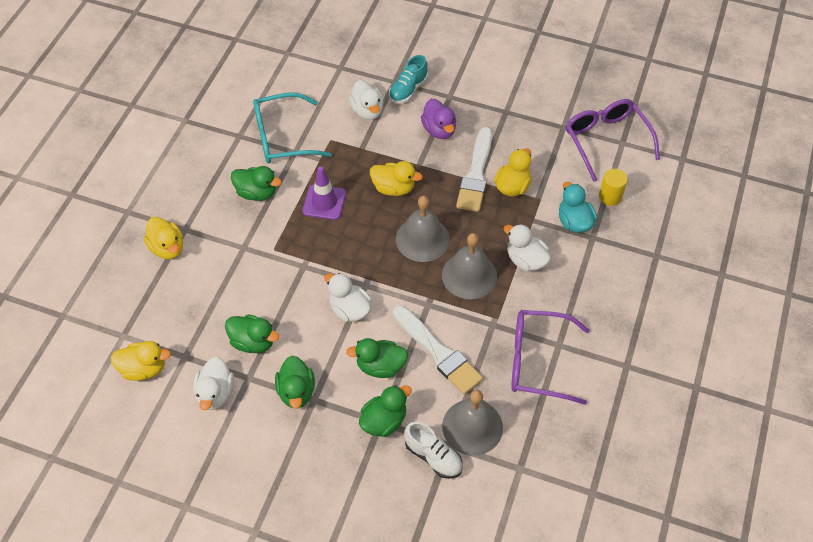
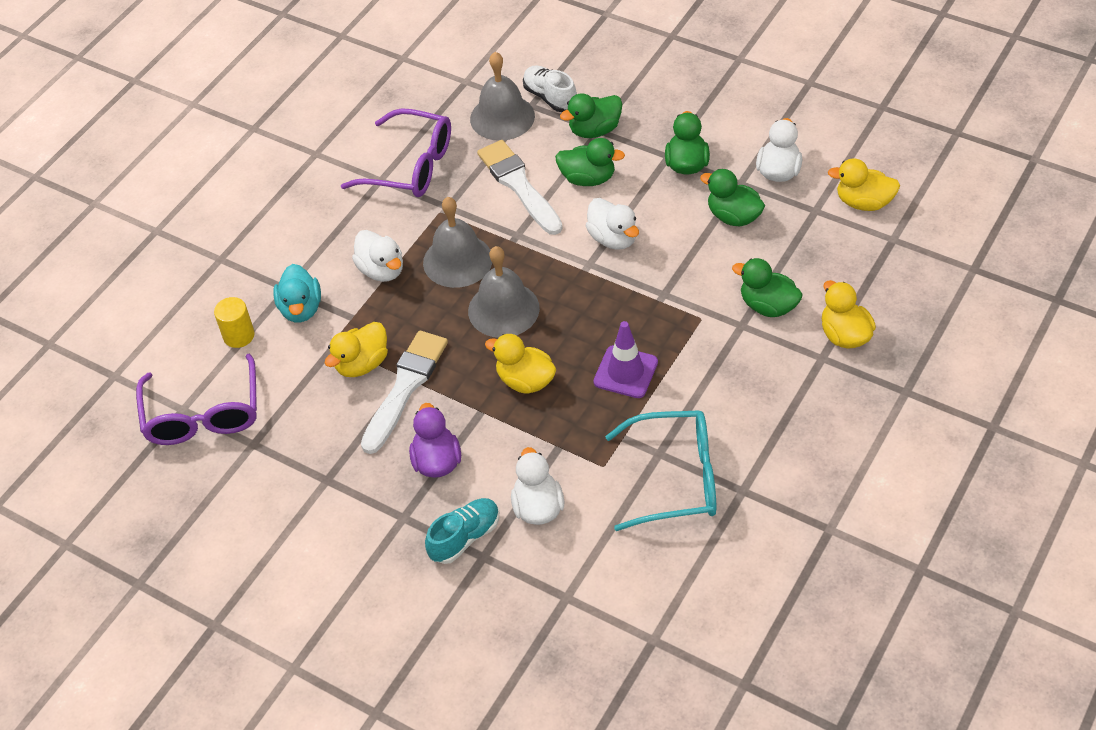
camera: 165 degrees left, 5 degrees down
green duck [231,166,282,201] -> green duck moved to [732,258,803,317]

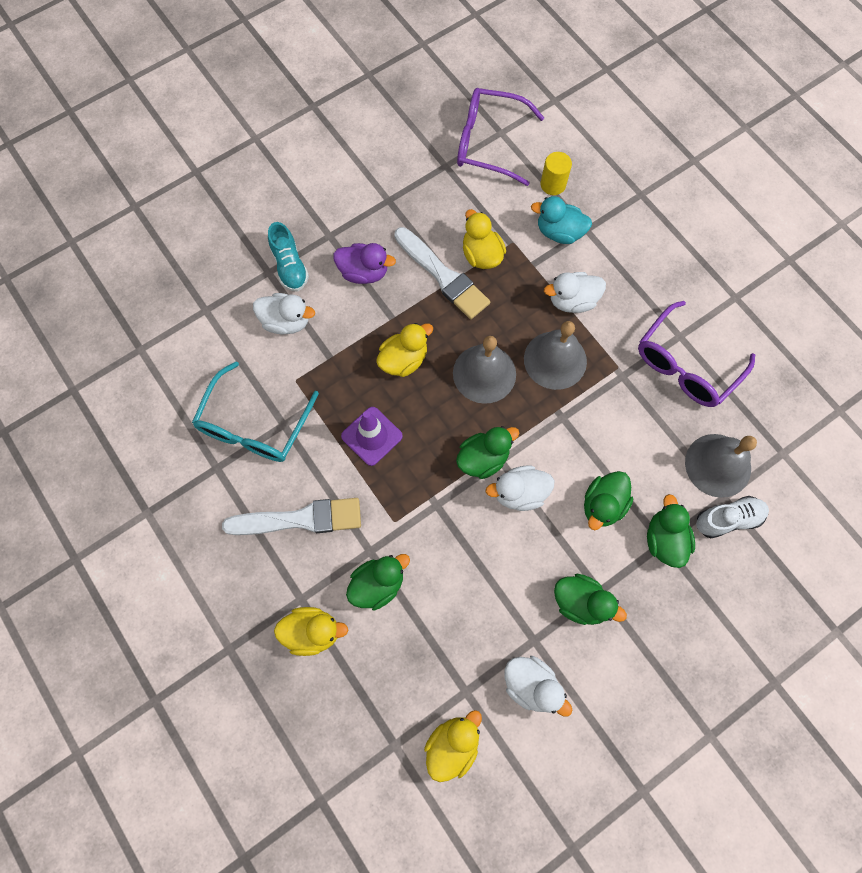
camera: 110 degrees right, 20 degrees up
white brush [477,140,563,235] -> white brush moved to [222,498,361,535]
green duck [700,169,765,227] -> green duck moved to [456,426,519,479]

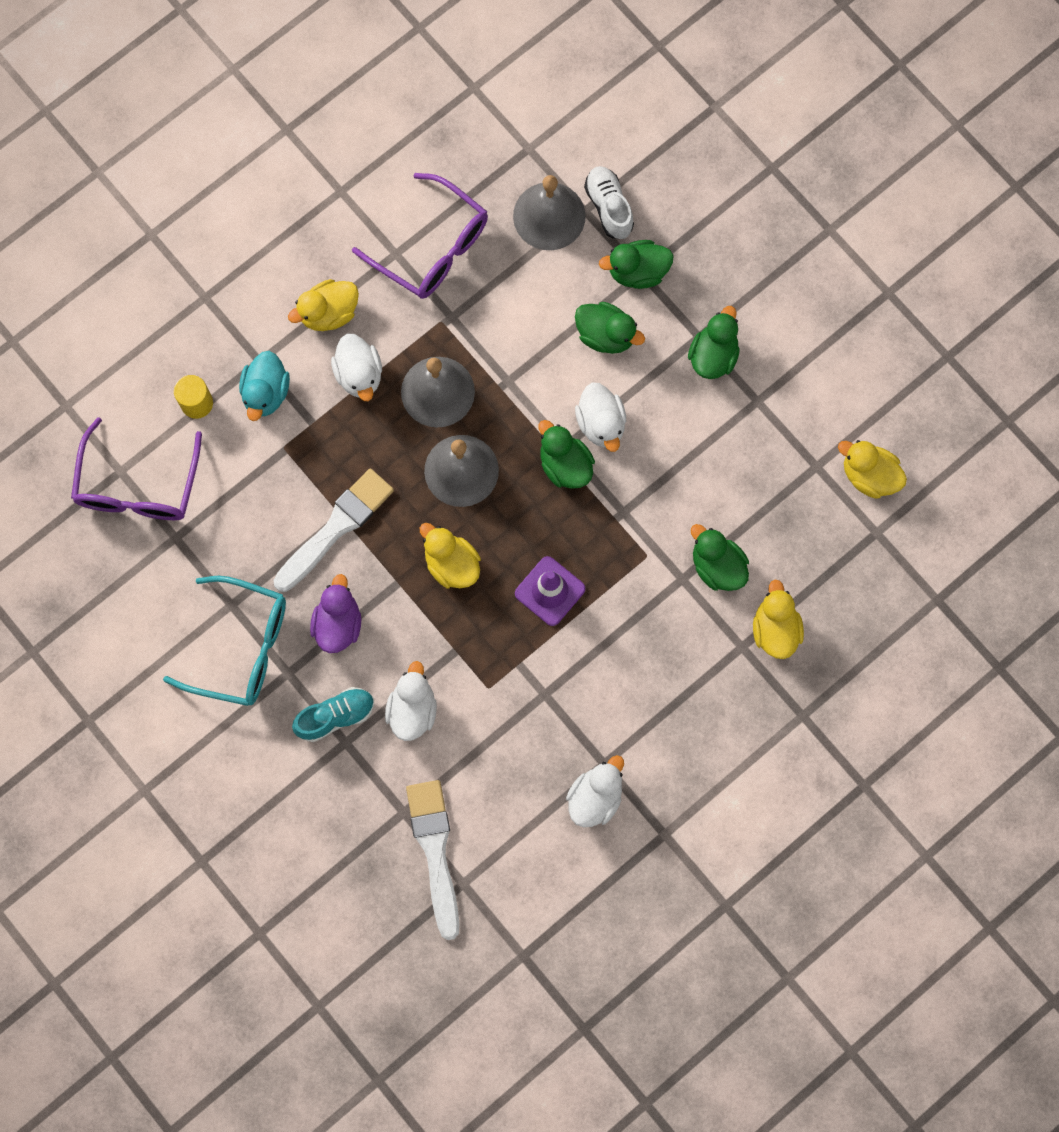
camera: 95 degrees left, 5 degrees up
turquoise glasses [192,362,319,462] -> turquoise glasses moved to [163,576,286,706]
white brush [222,498,361,535] -> white brush moved to [406,780,460,940]
yellow duck [463,209,506,269] -> yellow duck moved to [288,279,359,331]
white duck [505,656,572,717] -> white duck moved to [566,755,624,827]

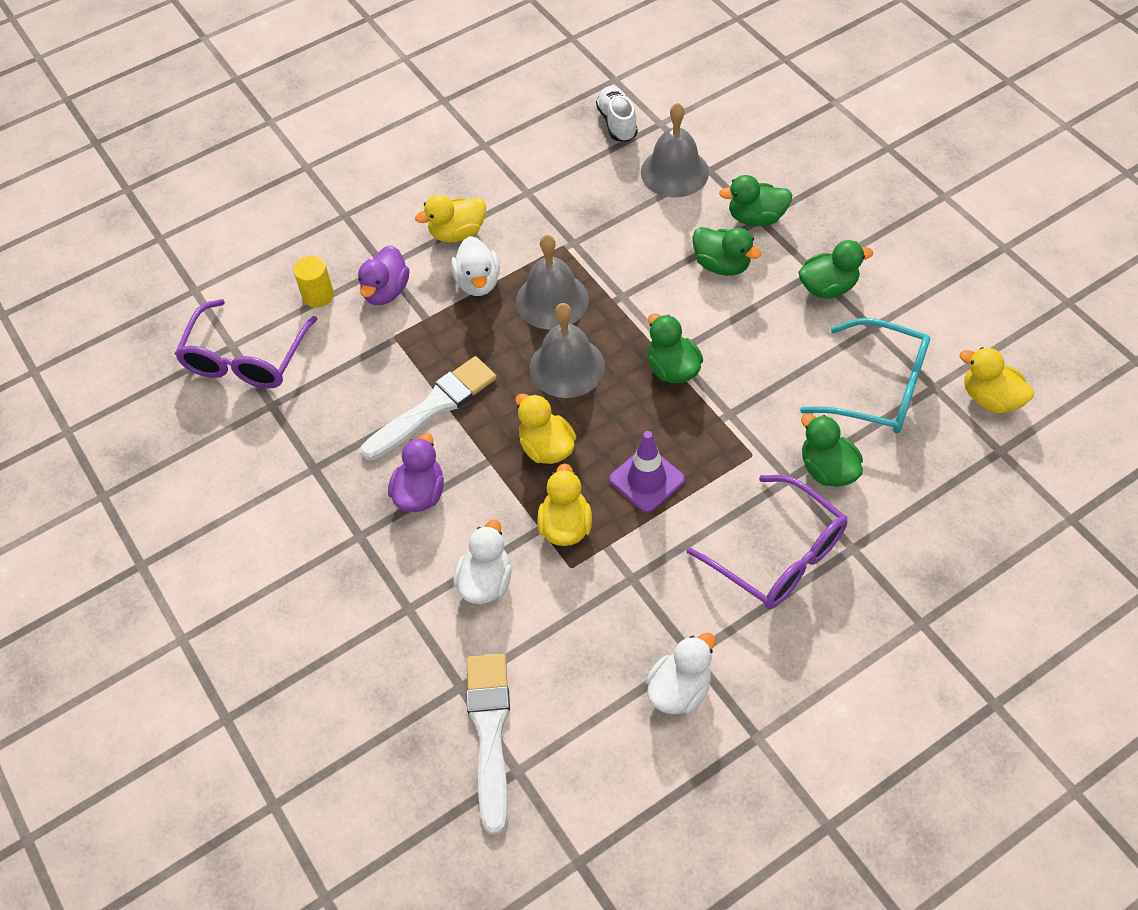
camera: 10 degrees right, 20 degrees down
turquoise glasses [163,576,286,706] -> turquoise glasses moved to [800,318,930,434]
turquoise duck [239,351,290,421] -> purple duck [358,245,409,305]
turquoise shoe [292,687,374,742] -> none
purple glasses [352,173,488,299] -> purple glasses moved to [686,475,848,609]
white duck [575,382,626,452] -> none
white shoe [584,166,634,239] -> white shoe moved to [596,86,638,142]
green duck [688,306,740,379] -> green duck turned 45 degrees clockwise [798,240,873,299]
yellow duck [753,579,804,659] -> yellow duck moved to [537,463,592,546]

